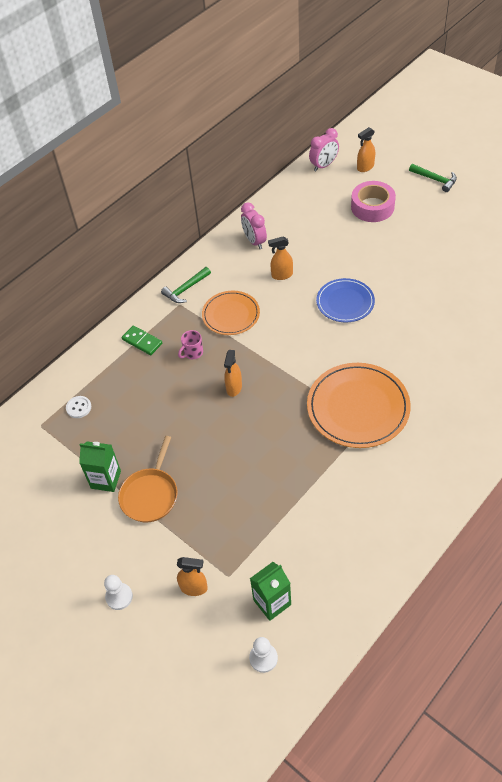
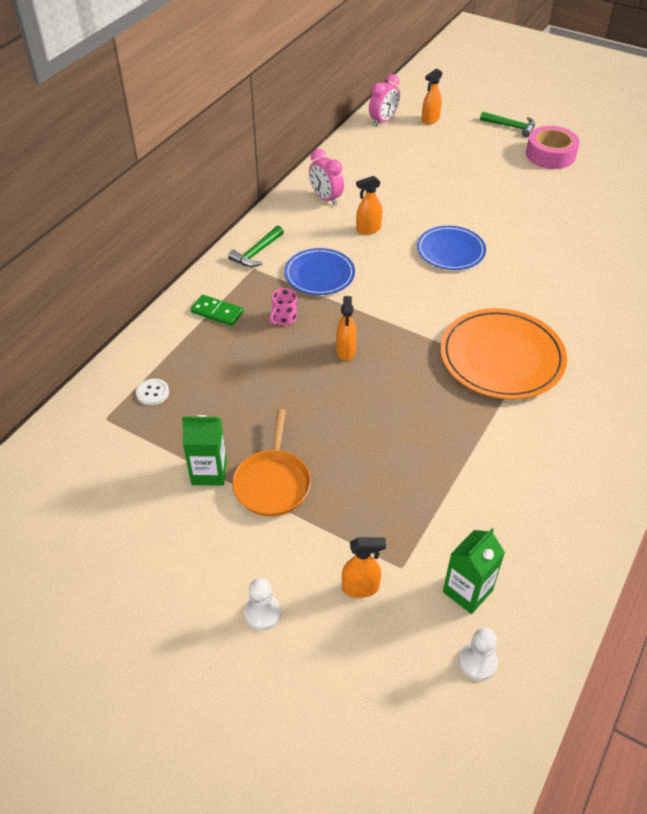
camera: 15 degrees left, 5 degrees down
orange plate [202,291,260,335] -> blue plate [284,248,355,295]
pink tape [351,181,396,222] -> pink tape moved to [526,126,580,169]

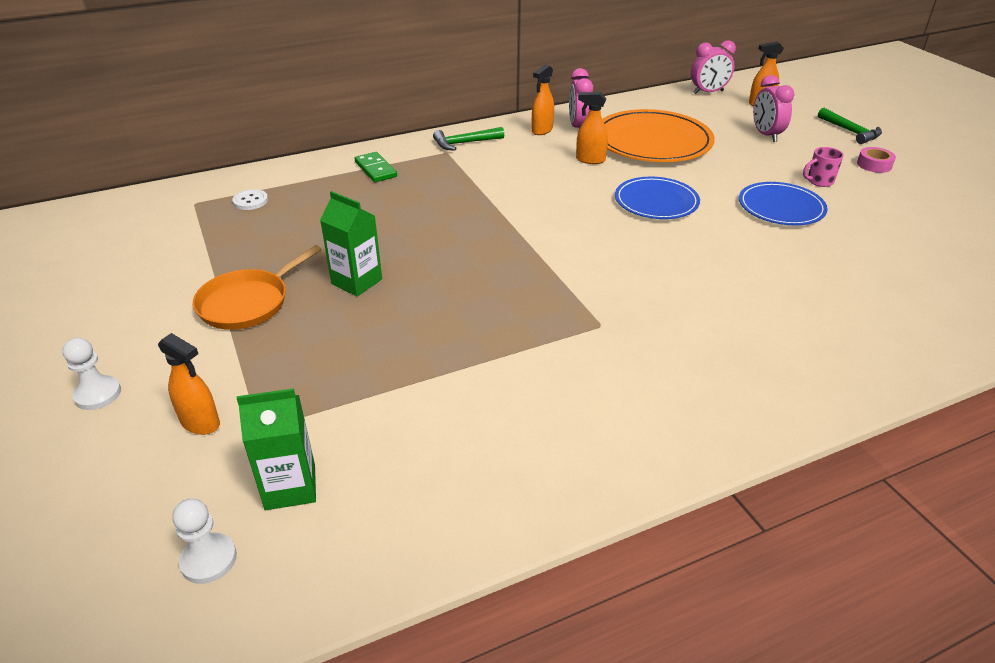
camera: 35 degrees right, 10 degrees down
green carton [182,415,227,486] -> green carton moved to [320,191,382,296]
pink mug [270,288,297,325] -> pink mug moved to [803,147,844,187]
blue plate [284,248,355,295] -> blue plate moved to [739,182,828,225]
orange spray bottle [336,296,357,360] -> orange spray bottle moved to [532,65,554,135]
orange plate [440,308,567,399] -> orange plate moved to [602,109,715,162]
pink tape [526,126,580,169] -> pink tape [857,147,896,173], size x0.52
none -> pink clock [753,75,794,142]

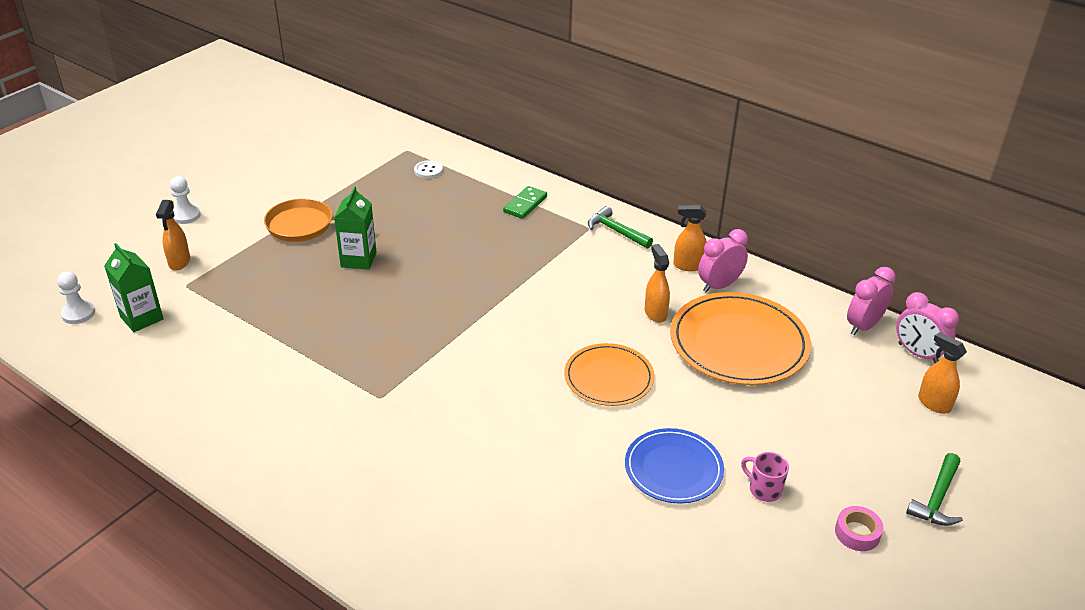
camera: 60 degrees right, 0 degrees up
blue plate [615,177,700,219] -> orange plate [564,343,655,406]
pink clock [753,75,794,142] -> pink clock moved to [847,267,896,335]

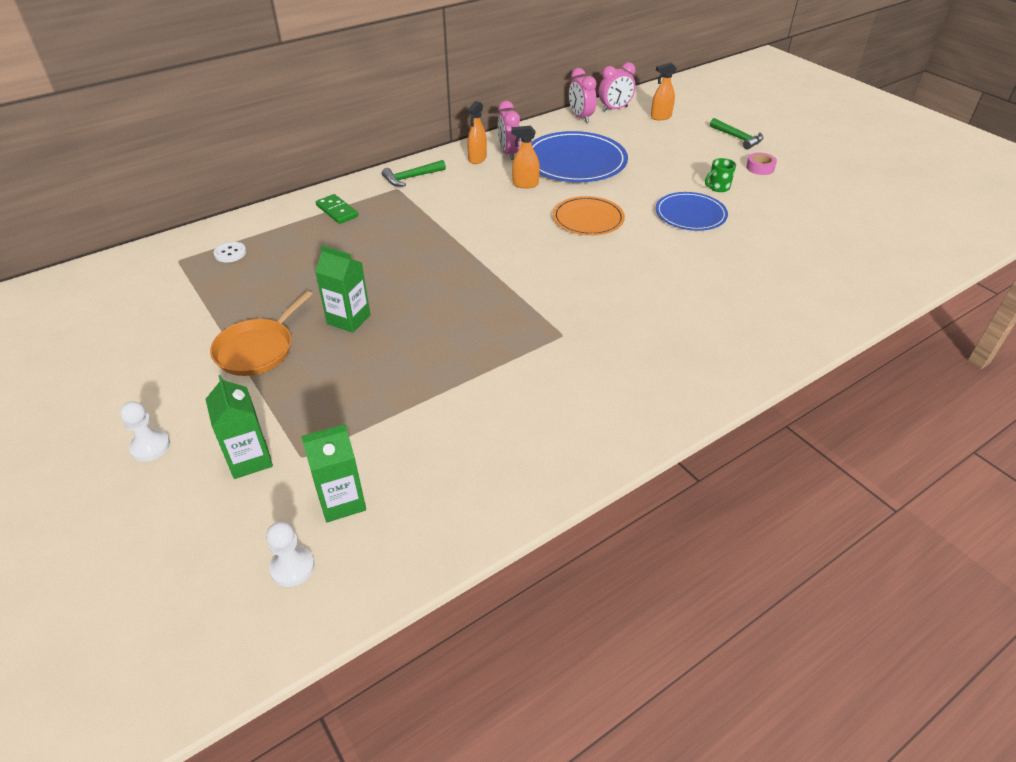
camera: 70 degrees left, 5 degrees up
orange spray bottle [156,200,190,271] -> green carton [206,375,273,479]
orange plate [670,292,811,385] -> blue plate [531,131,628,182]
pink mug [741,452,789,502] -> green mug [705,158,736,192]

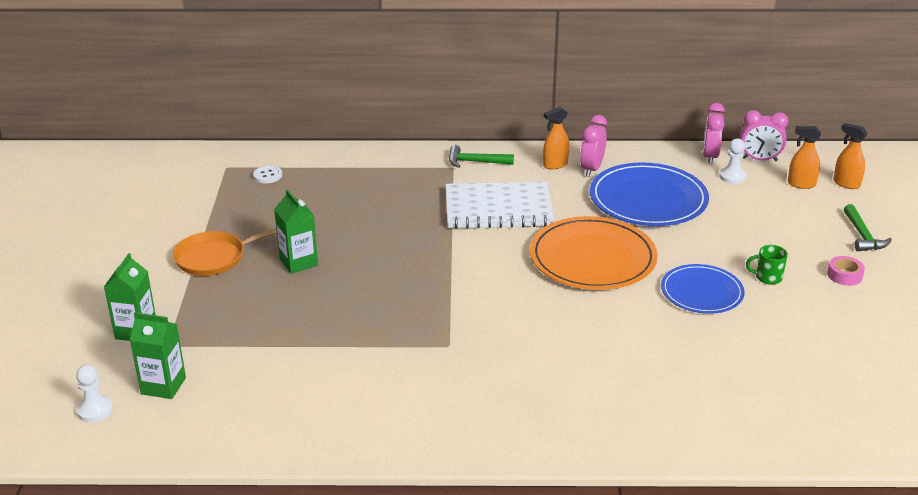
camera: 35 degrees right, 10 degrees down
white pawn [120,401,170,461] -> white pawn moved to [719,138,747,184]
green domino [316,194,358,224] -> none
orange spray bottle [511,126,540,189] -> orange spray bottle moved to [833,123,868,189]
orange plate [553,196,625,236] -> orange plate [530,216,658,290], size x1.61
none -> white notebook [446,182,554,229]

